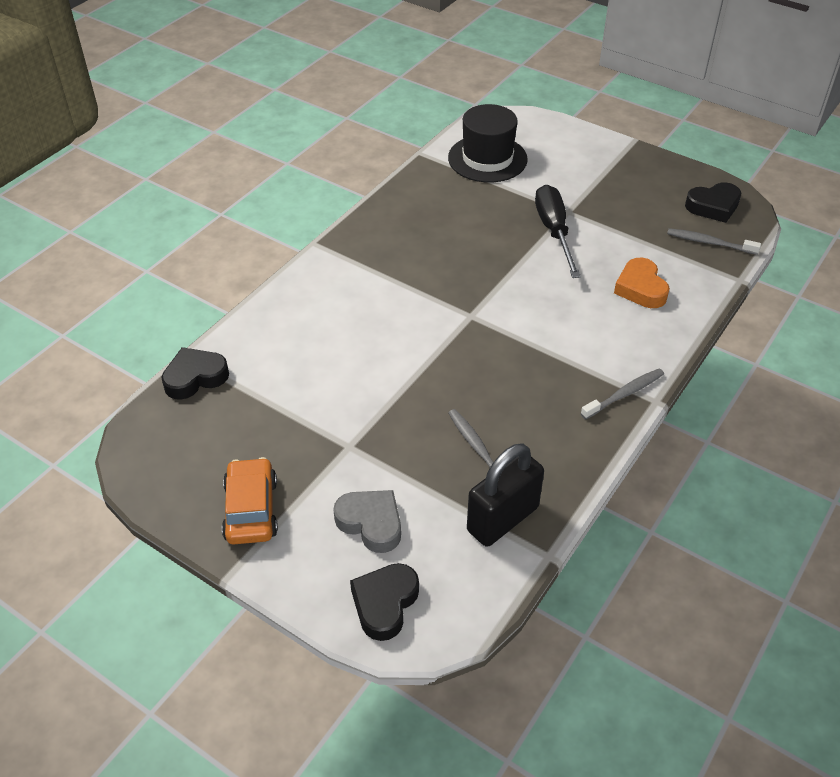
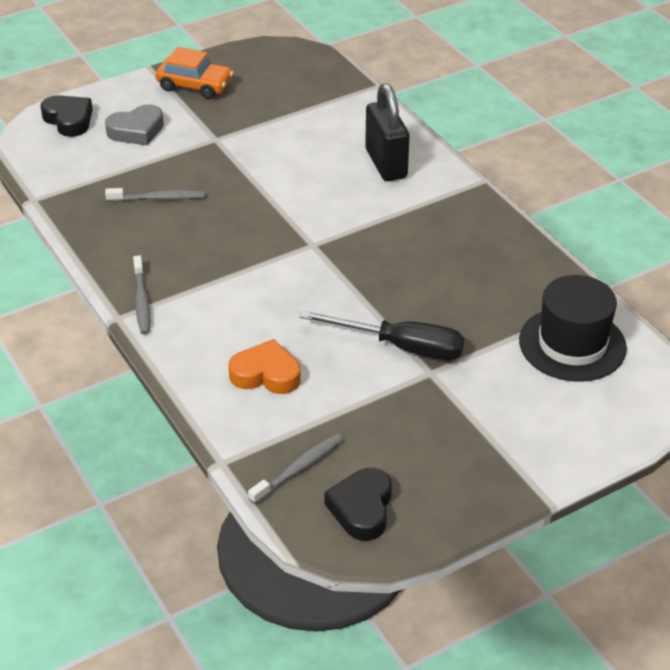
camera: 115 degrees right, 5 degrees down
black heart [161,347,229,400] -> none
black padlock [467,444,544,547] -> black padlock moved to [365,83,410,181]

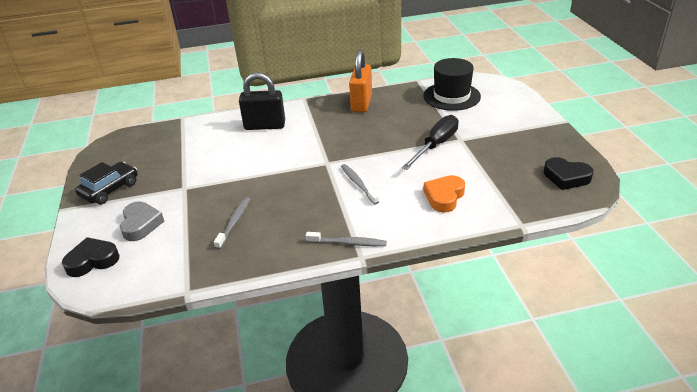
camera: 70 degrees left, 5 degrees down
orange car [156,47,234,99] -> black car [75,162,137,204]
grey toothbrush [248,434,343,504] -> grey toothbrush moved to [341,164,379,204]
none -> orange padlock [349,50,372,112]

